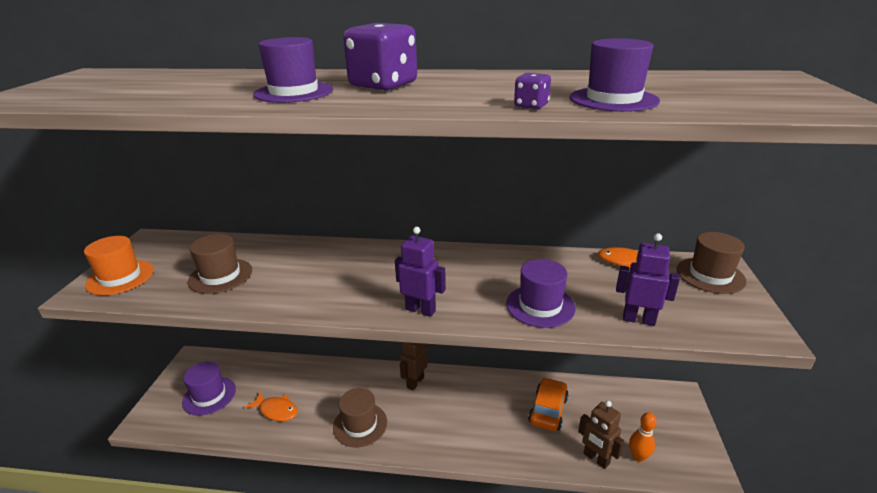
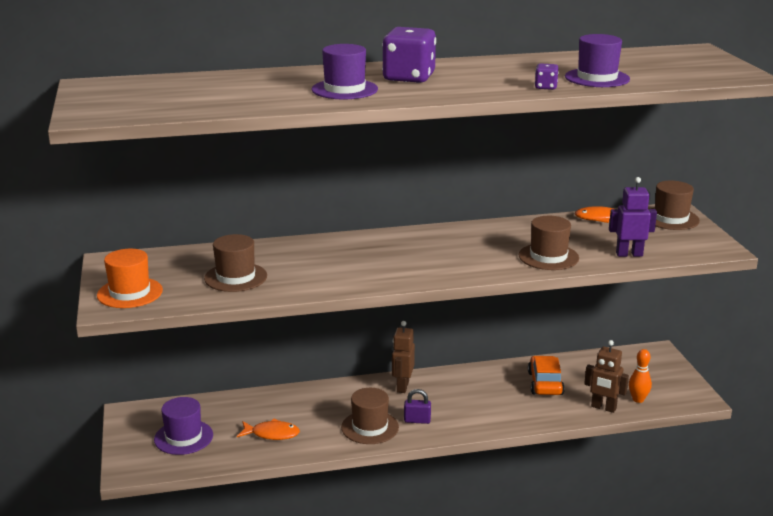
camera: 20 degrees left, 5 degrees down
purple robot [395,227,446,317] -> none
purple hat [506,259,576,328] -> brown hat [519,216,579,270]
none -> purple padlock [404,389,431,424]

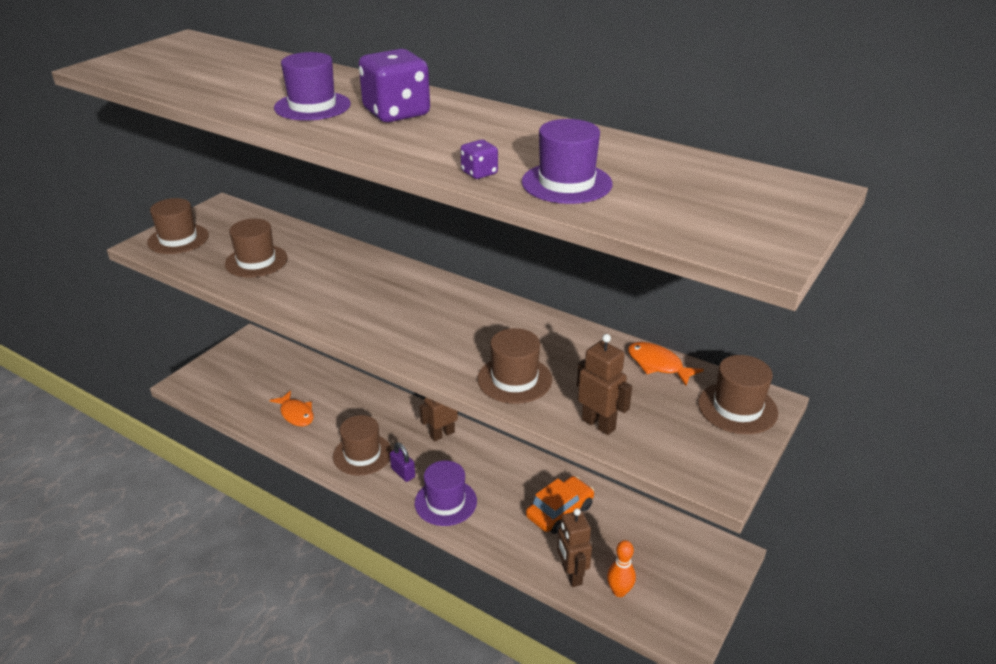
camera: 45 degrees right, 10 degrees up
orange hat [97,249,163,308] -> brown hat [147,198,209,254]
purple hat [154,397,213,455] -> purple hat moved to [415,461,477,526]
purple robot [609,177,657,257] -> brown robot [577,334,632,435]

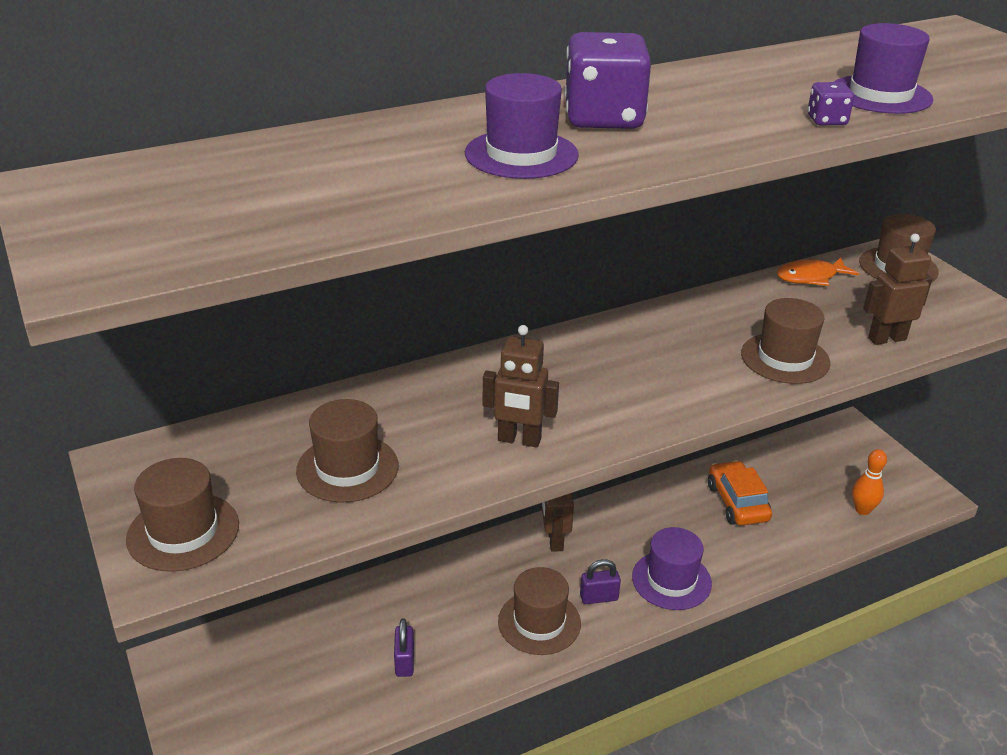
camera: 60 degrees left, 0 degrees up
orange fish [269,390,314,426] -> purple padlock [394,618,414,677]
brown robot [557,508,592,587] -> brown robot moved to [483,325,559,448]

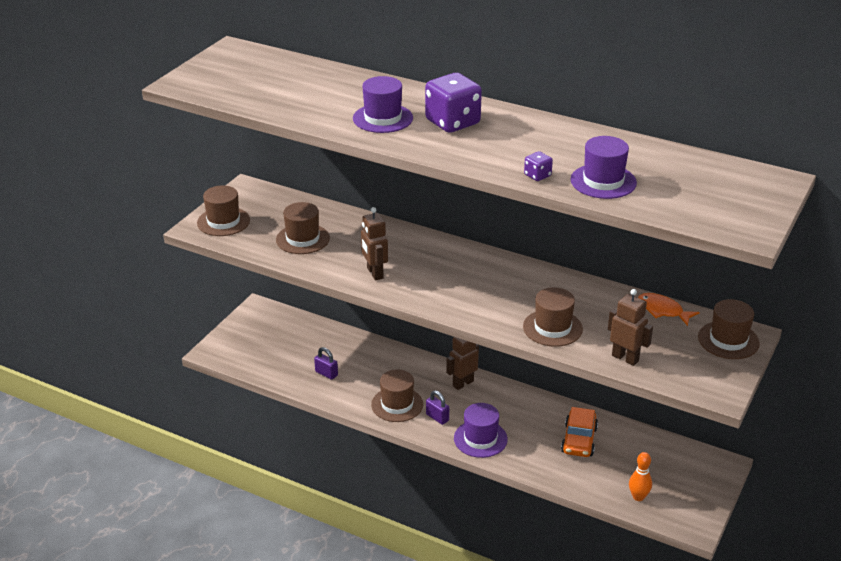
camera: 55 degrees right, 0 degrees up
purple padlock [394,618,414,677] -> purple padlock turned 75 degrees clockwise [314,347,338,380]
orange car [708,461,772,525] -> orange car turned 150 degrees clockwise [561,407,598,457]

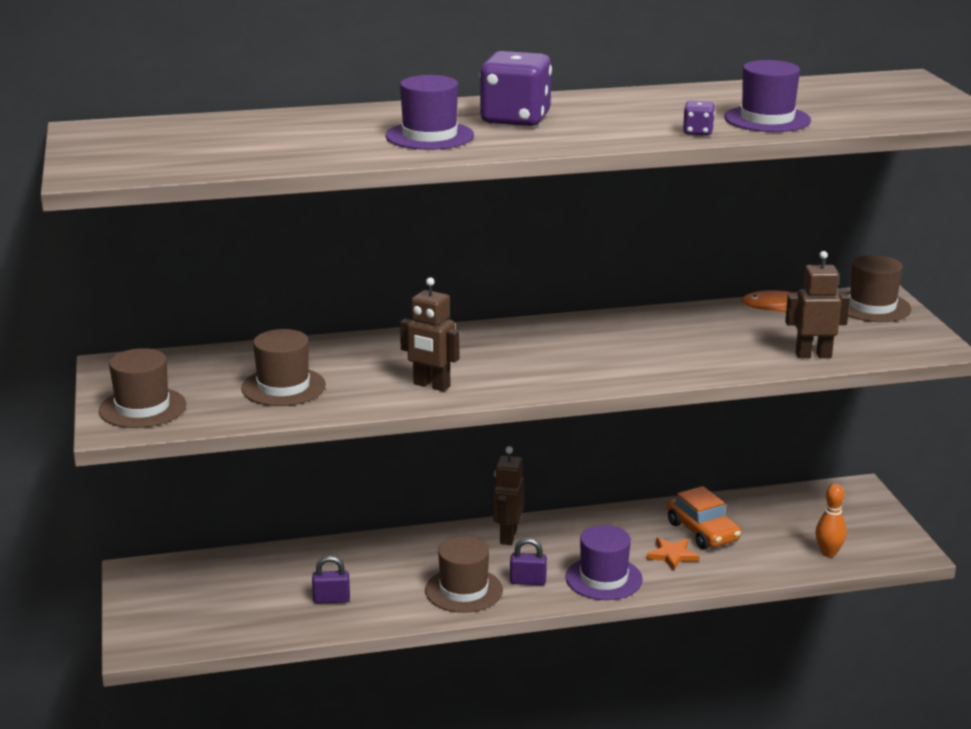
camera: 40 degrees left, 10 degrees down
brown hat [523,287,583,347] -> none
none -> orange star [646,538,700,571]

